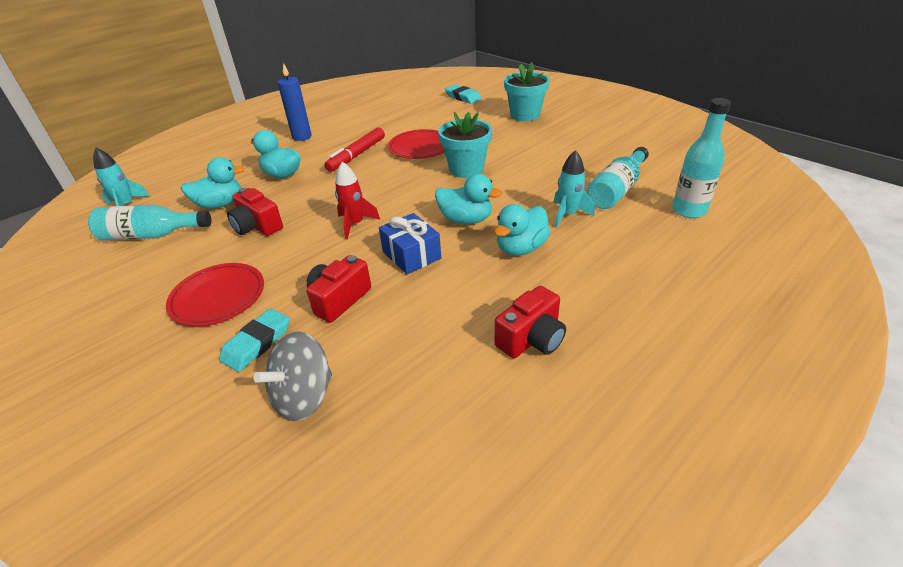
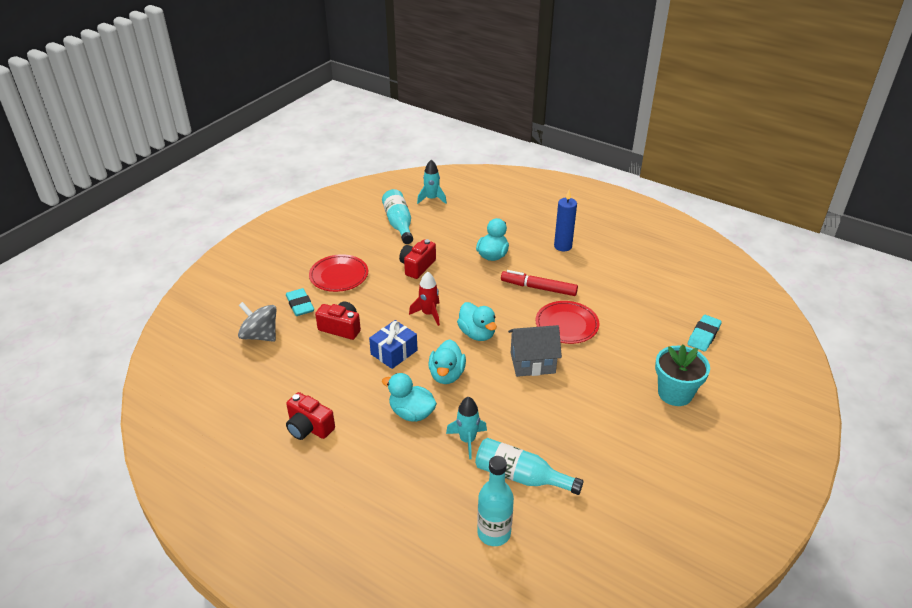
camera: 75 degrees right, 0 degrees up
turquoise duck [181,157,245,209] -> turquoise duck moved to [457,302,497,341]
turquoise eraser [219,308,290,372] -> turquoise eraser turned 45 degrees clockwise [286,288,314,316]
turquoise flower pot [438,112,492,178] -> grey house [508,325,562,377]

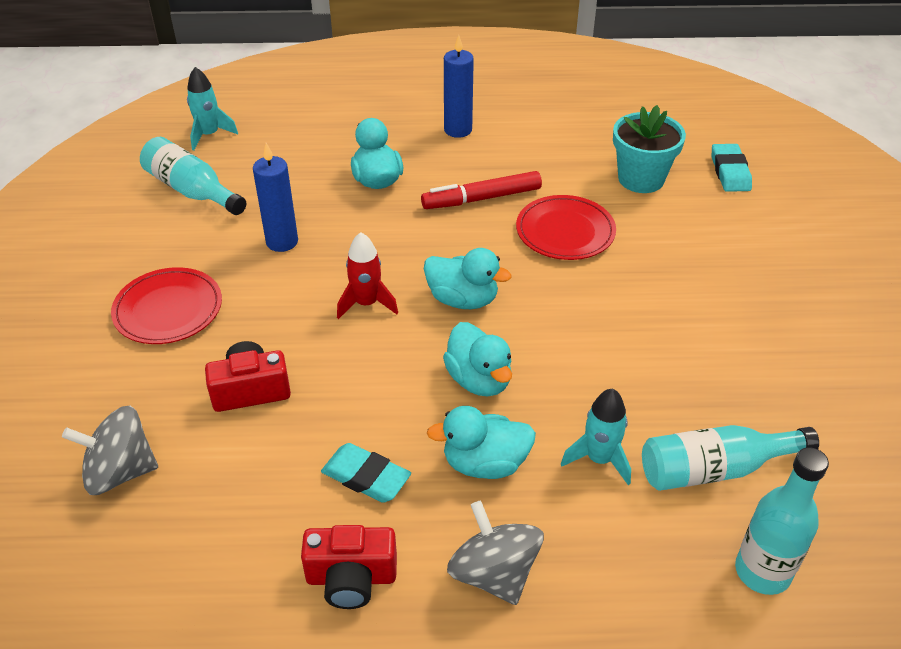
camera: 35 degrees left, 5 degrees up
turquoise eraser [286,288,314,316] -> turquoise eraser moved to [321,443,411,503]
blue gift [369,320,417,369] -> none
red camera [399,239,436,279] -> blue candle [253,143,298,252]
grey house [508,325,562,377] -> none
turquoise flower pot [655,345,710,406] -> turquoise flower pot moved to [613,105,686,193]
none -> grey spinning top [447,501,544,605]

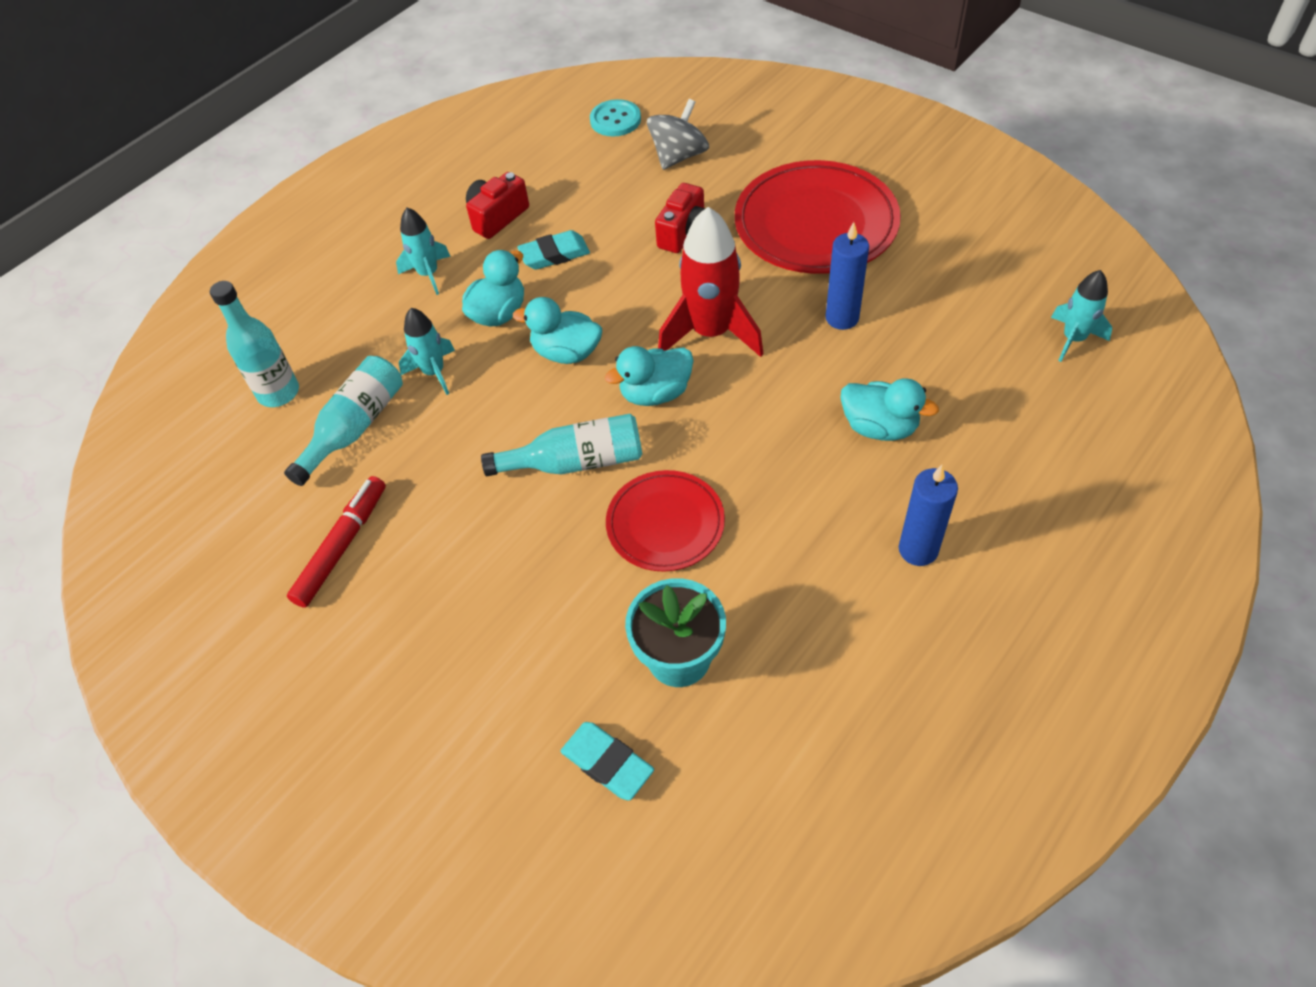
camera: 135 degrees right, 10 degrees up
red plate [111,267,222,344] -> red plate [735,160,901,274], size x1.68
turquoise bottle [140,137,246,215] -> turquoise bottle moved to [481,414,642,476]
red rocket [337,232,398,319] -> red rocket [658,207,764,357], size x1.76
red marker [421,171,542,209] -> red marker moved to [287,476,386,608]
grey spinning top [447,501,544,605] -> turquoise rocket [396,208,451,295]
none -> turquoise button [590,99,641,136]

